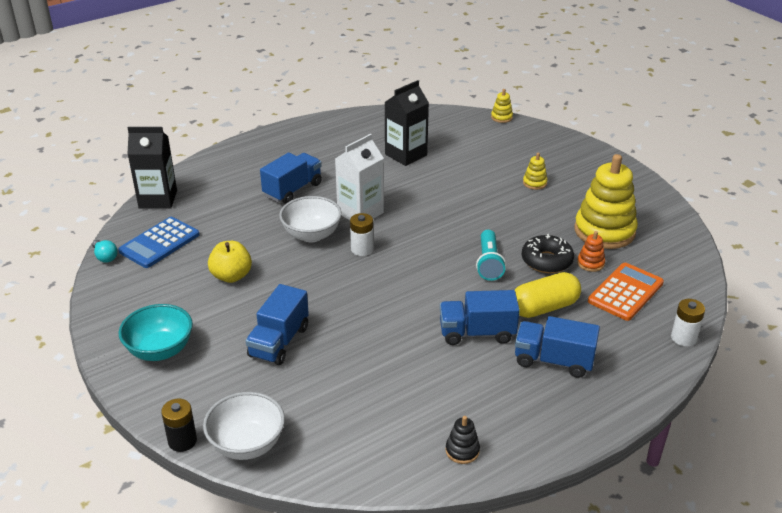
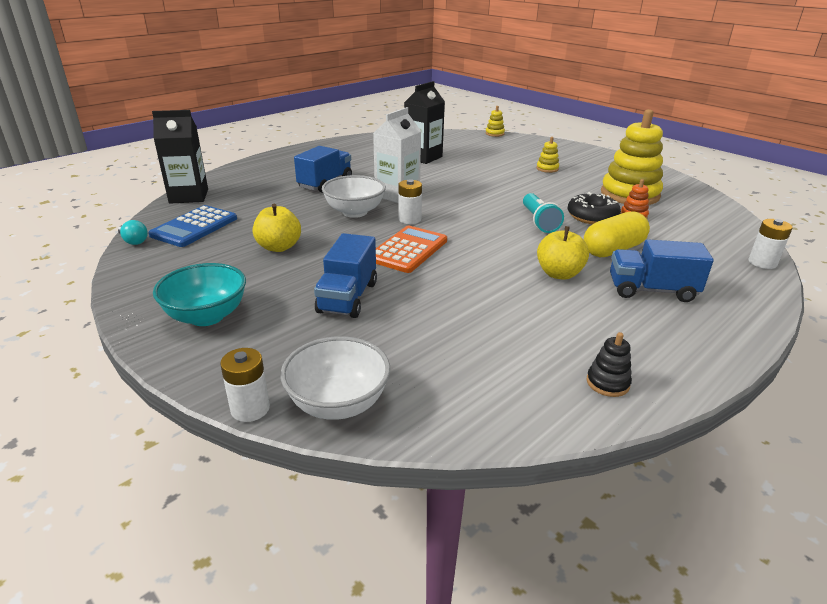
camera: 10 degrees left, 5 degrees down
black battery [161,398,197,452] -> white battery [220,348,270,422]
blue truck [440,290,520,345] -> yellow apple [537,226,589,280]
orange calculator [588,263,664,321] -> orange calculator moved to [376,226,447,273]

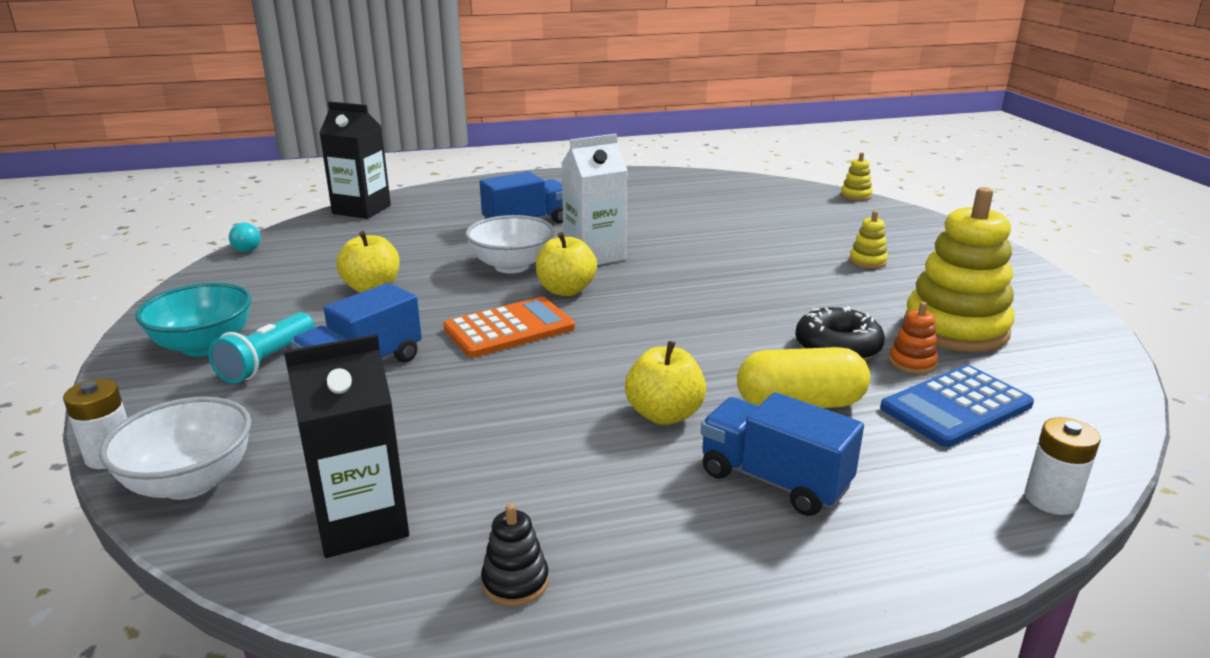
camera: 30 degrees right, 5 degrees down
blue calculator [148,205,237,247] -> blue calculator moved to [880,365,1034,447]
white battery [398,179,422,224] -> yellow apple [536,232,597,296]
black carton [404,81,445,164] -> black carton moved to [284,334,409,558]
turquoise flashlight [523,193,564,233] -> turquoise flashlight moved to [208,312,314,384]

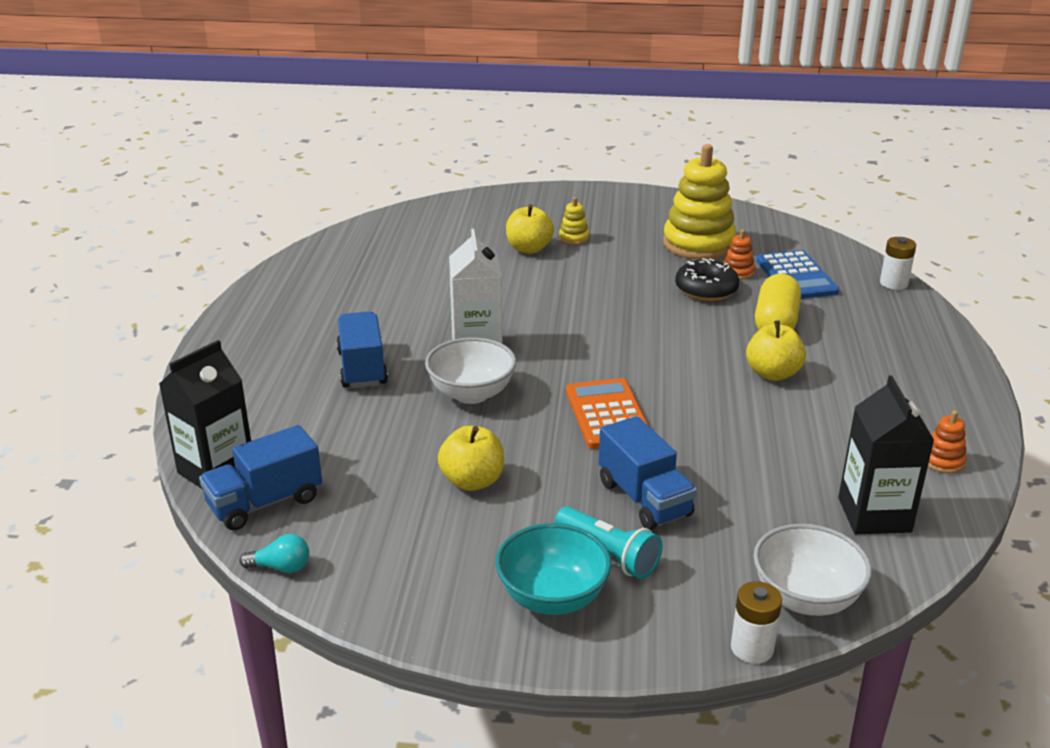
camera: 70 degrees left, 5 degrees up
black stacking toy [481,503,549,606] -> orange stacking toy [928,411,967,474]
yellow apple [536,232,597,296] -> yellow apple moved to [506,204,554,254]
blue truck [701,392,864,516] -> blue truck moved to [199,425,322,531]
yellow stacking toy [840,152,873,201] -> none

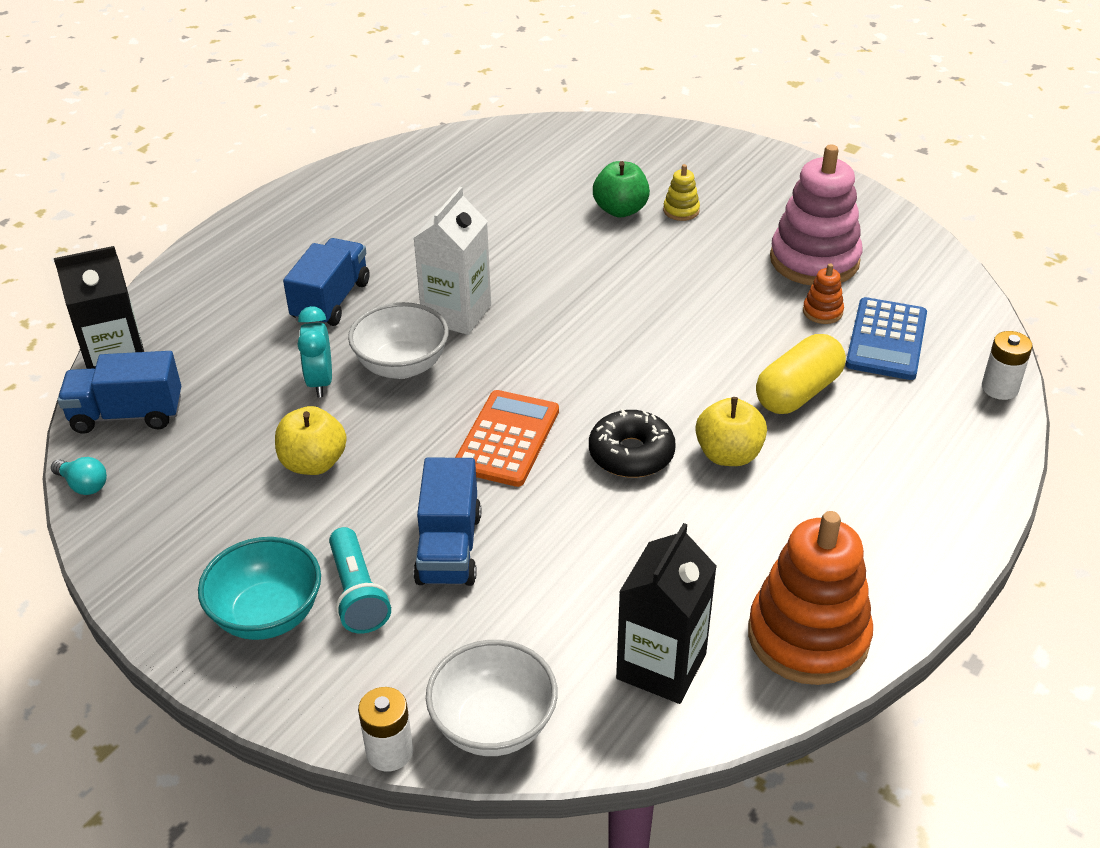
camera: 30 degrees right, 10 degrees up
yellow apple [506,204,554,254] -> green apple [593,161,650,217]
yellow stacking toy [663,144,736,260] -> pink stacking toy [770,144,862,286]
black donut [675,258,739,301] -> black donut moved to [589,409,676,478]
orange stacking toy [928,411,967,474] -> orange stacking toy [748,511,873,685], size x2.34
none -> turquoise clock [297,306,332,397]

